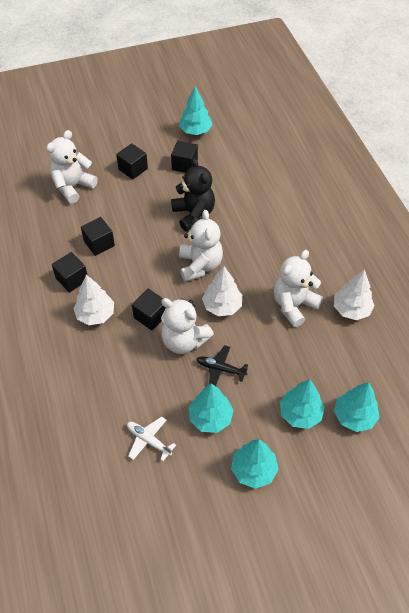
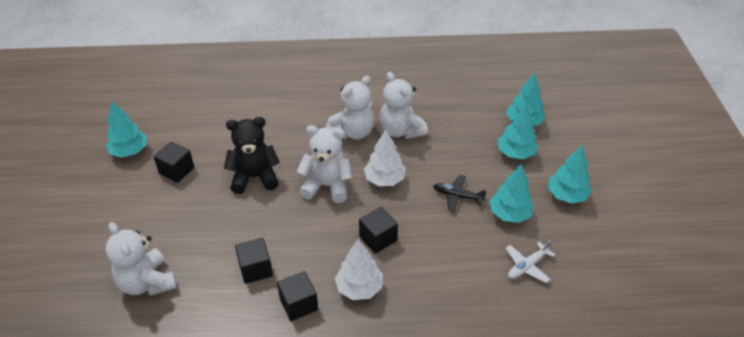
camera: 75 degrees left, 10 degrees down
black cube [116,143,148,179] -> none
white teddy bear [161,298,214,354] -> white teddy bear moved to [326,76,375,140]
black plane [196,345,248,386] -> black plane turned 75 degrees clockwise [433,175,487,211]
white tree [334,269,375,320] -> none

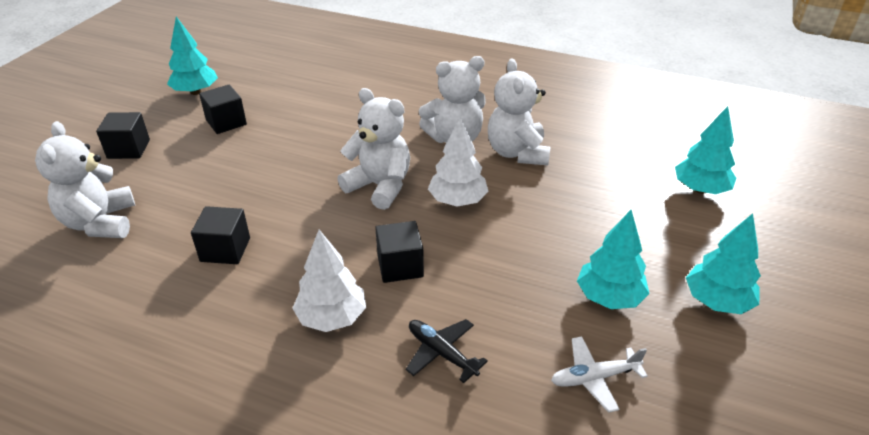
camera: 25 degrees right, 5 degrees down
black teddy bear [224,117,280,194] -> none
black cube [277,271,318,321] -> black cube moved to [96,112,150,159]
black plane [433,175,487,211] -> black plane moved to [406,319,488,383]
turquoise tree [497,103,538,159] -> none

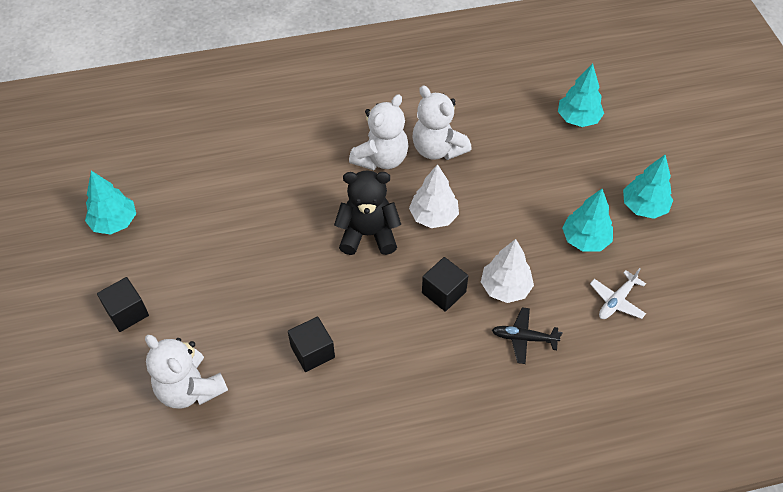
camera: 35 degrees left, 15 degrees up
black cube [199,85,247,134] -> none
white tree [292,230,366,332] -> white tree moved to [481,239,534,303]
white teddy bear [337,88,410,210] -> black teddy bear [334,170,401,255]

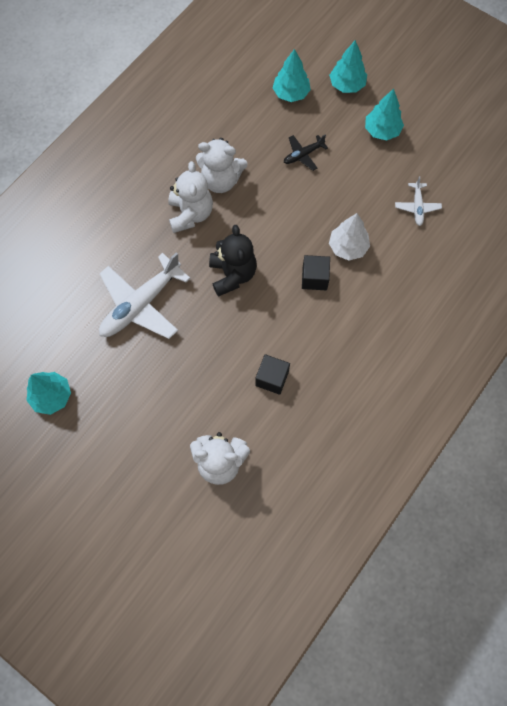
camera: 40 degrees left, 15 degrees up
black cube [97,277,149,332] -> none
black teddy bear [334,170,401,255] -> black teddy bear turned 120 degrees clockwise [209,225,257,297]
white tree [409,164,459,228] -> none
black plane [492,307,562,364] -> black plane moved to [284,135,328,171]
turquoise tree [562,189,613,252] -> turquoise tree moved to [329,40,367,93]
none -> white plane [99,252,191,339]

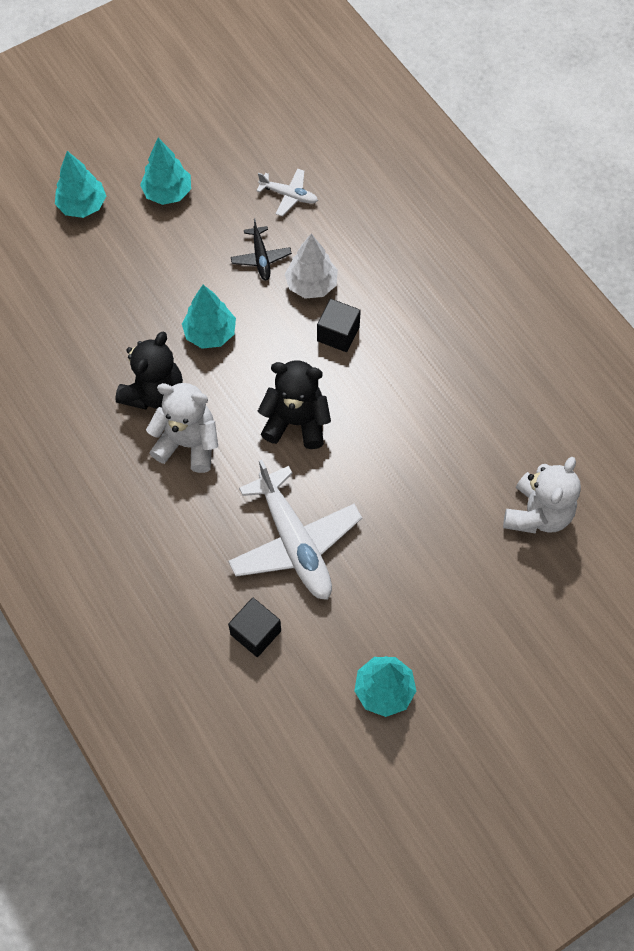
camera: 70 degrees left, 5 degrees down
white teddy bear [196,138,247,193] -> black teddy bear [115,331,183,410]
black cube [255,354,290,395] -> black cube moved to [228,597,281,657]
turquoise tree [273,49,311,102] -> turquoise tree moved to [182,285,236,349]
black plane [284,135,328,171] -> black plane moved to [231,218,292,281]

